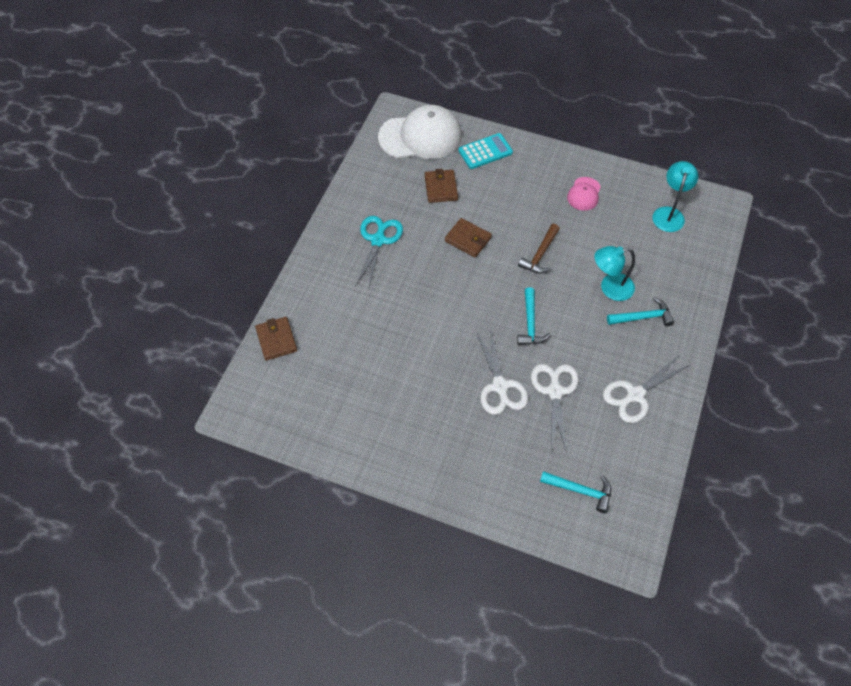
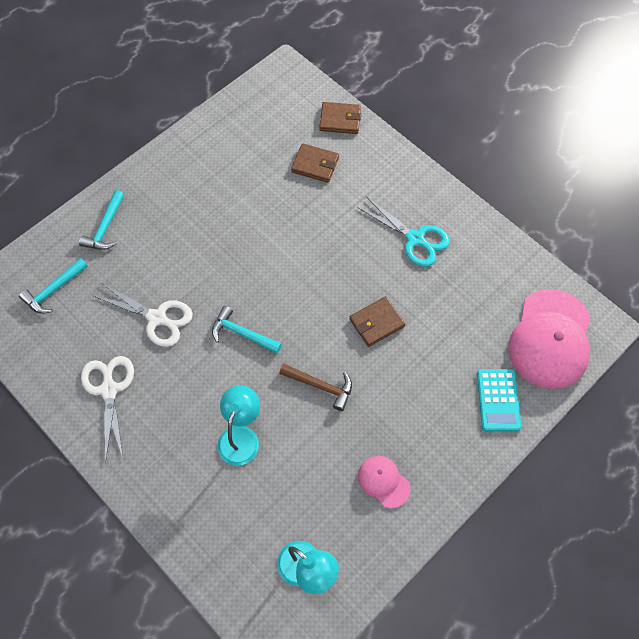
camera: 115 degrees right, 5 degrees up
white cap [378,105,462,159] -> pink cap [508,289,590,389]
brown wallet [425,169,458,203] -> brown wallet moved to [291,143,339,183]
white scissors [476,329,528,415] -> none
brown hammer [518,224,560,273] -> brown hammer turned 150 degrees clockwise [279,363,352,411]
turquoise hammer [607,297,674,326] -> turquoise hammer moved to [79,190,124,250]

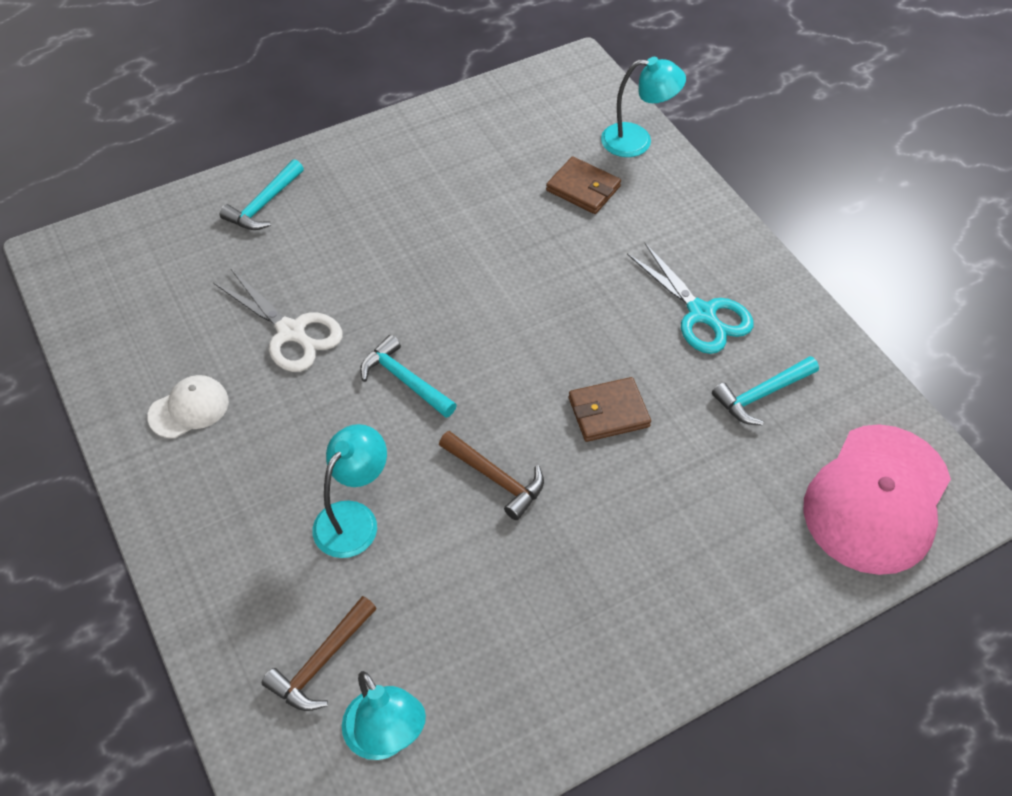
camera: 15 degrees right, 10 degrees down
turquoise hammer [19,258,88,314] -> turquoise hammer moved to [712,356,819,425]
white scissors [81,356,134,462] -> white cap [147,375,229,438]
brown wallet [319,102,361,134] -> turquoise lamp [601,57,686,157]
pink cap [358,456,411,508] -> none
turquoise calculator [477,369,521,431] -> none
none -> brown hammer [262,596,377,711]

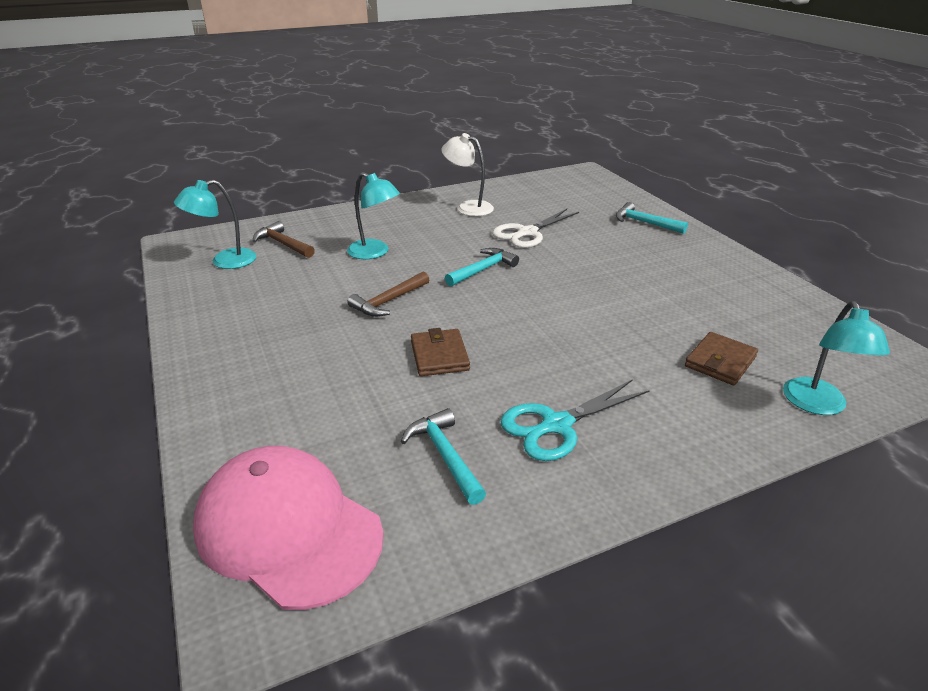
camera: 95 degrees right, 20 degrees down
white cap [147,375,229,438] -> white lamp [441,133,494,216]

